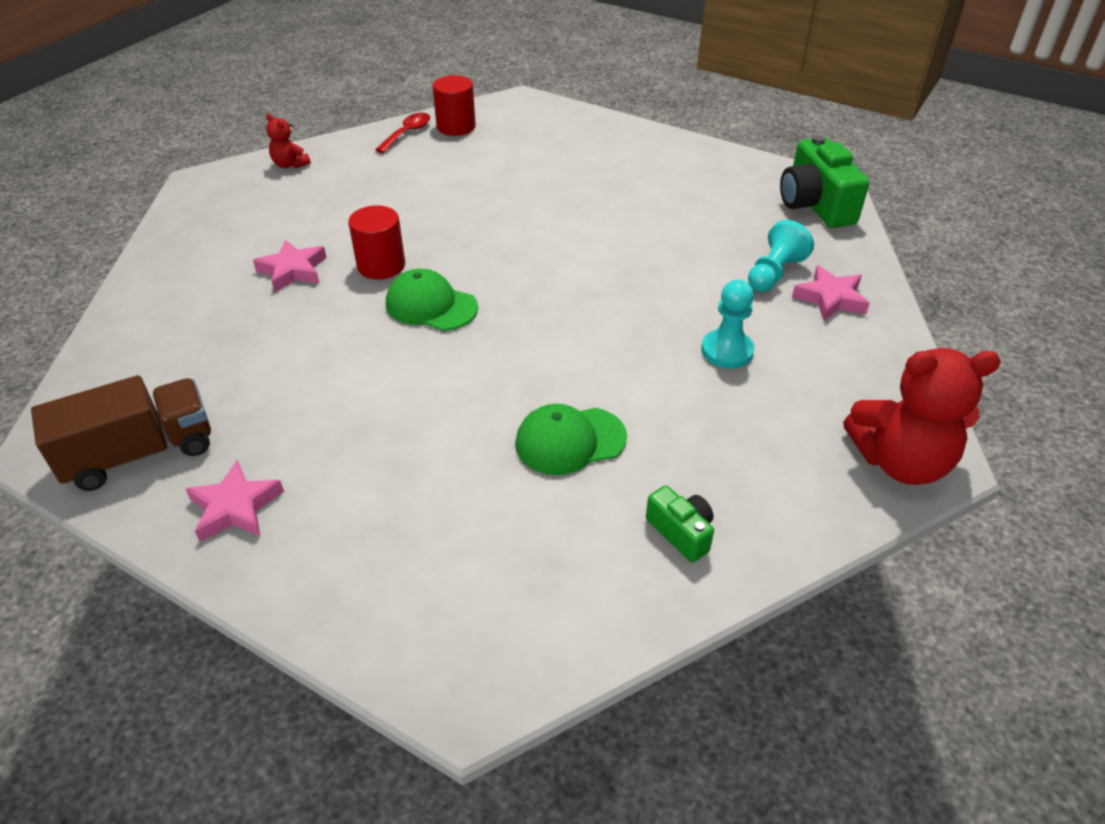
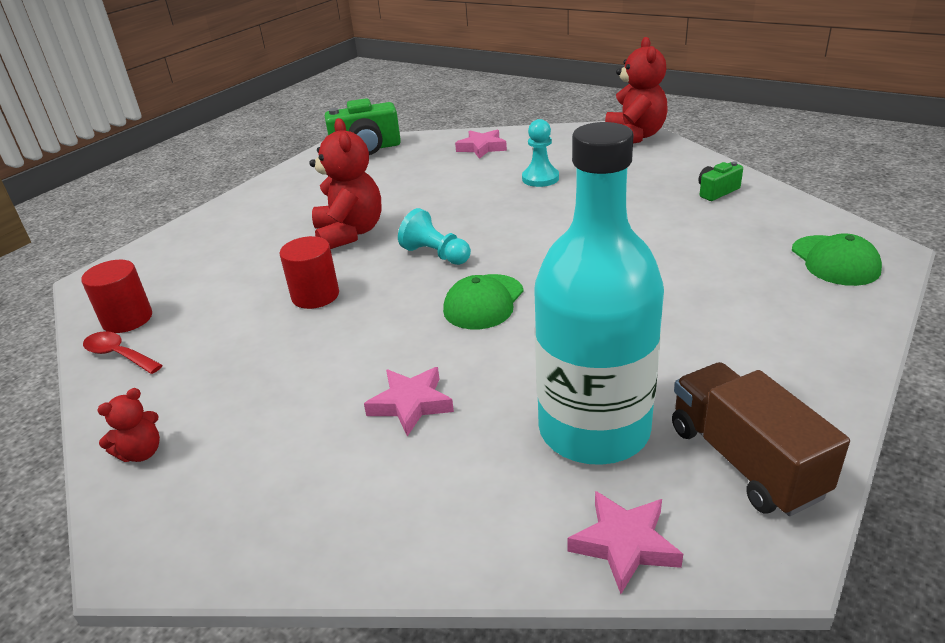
camera: 85 degrees left, 10 degrees down
pink star [186,460,284,542] -> pink star moved to [568,491,683,594]
red cylinder [348,205,405,280] -> red cylinder moved to [280,236,339,309]
green cap [515,404,627,475] -> green cap moved to [792,233,882,286]
turquoise pawn [748,220,814,292] -> turquoise pawn moved to [398,208,471,265]
none -> red teddy bear [309,118,382,249]
none -> turquoise bottle [534,122,664,465]

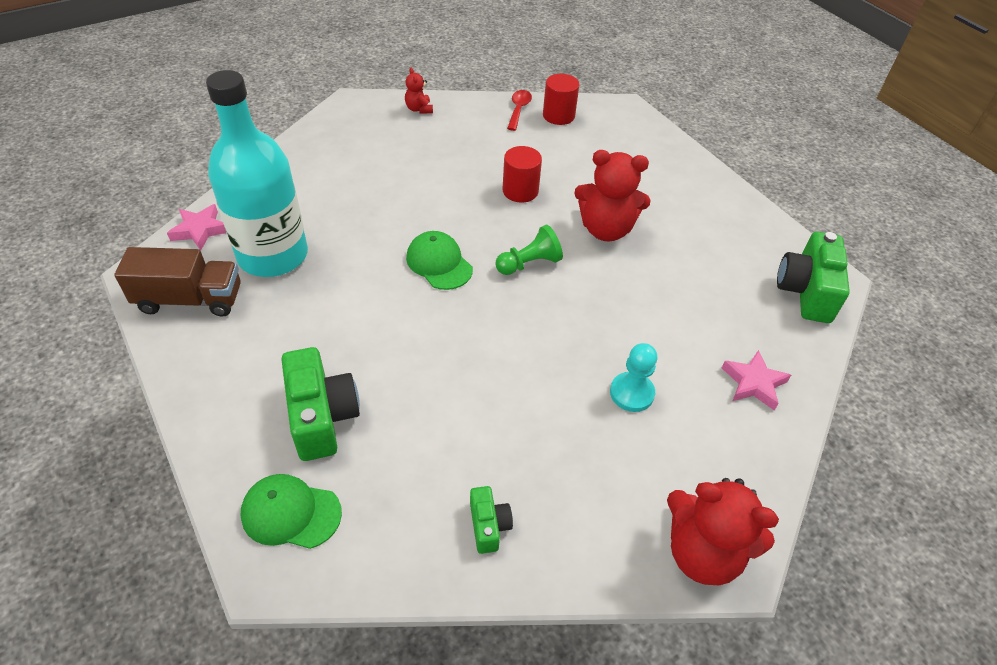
camera: 110 degrees right, 15 degrees up
red spoon [83,331,163,374] -> red spoon turned 45 degrees counterclockwise [507,90,532,131]
pink star [364,367,454,436] -> none
turquoise pawn [398,208,471,265] -> green pawn [495,225,563,275]
none -> green camera [281,347,360,461]

